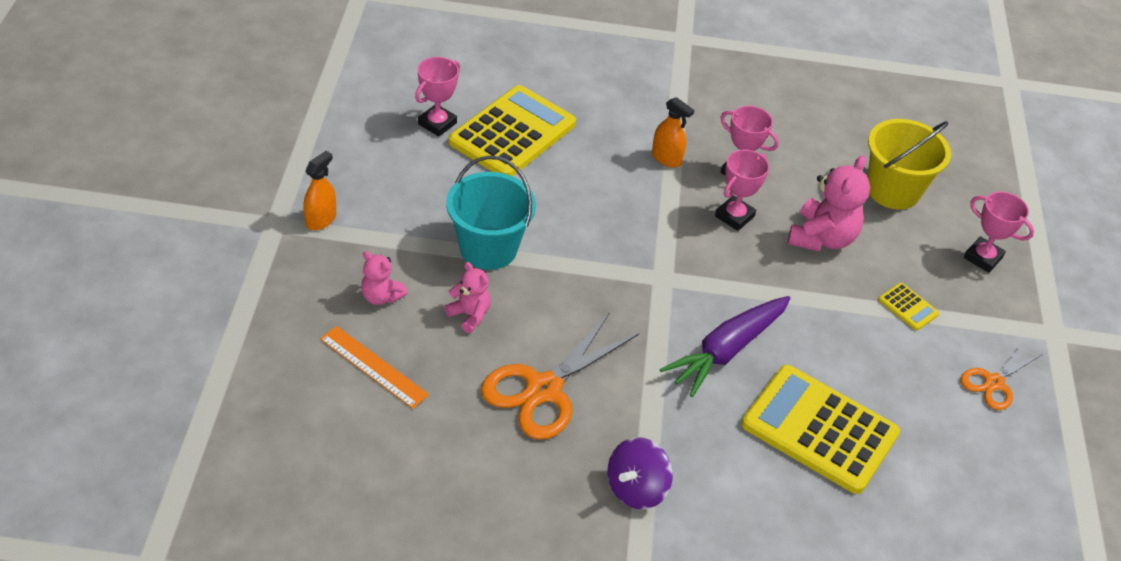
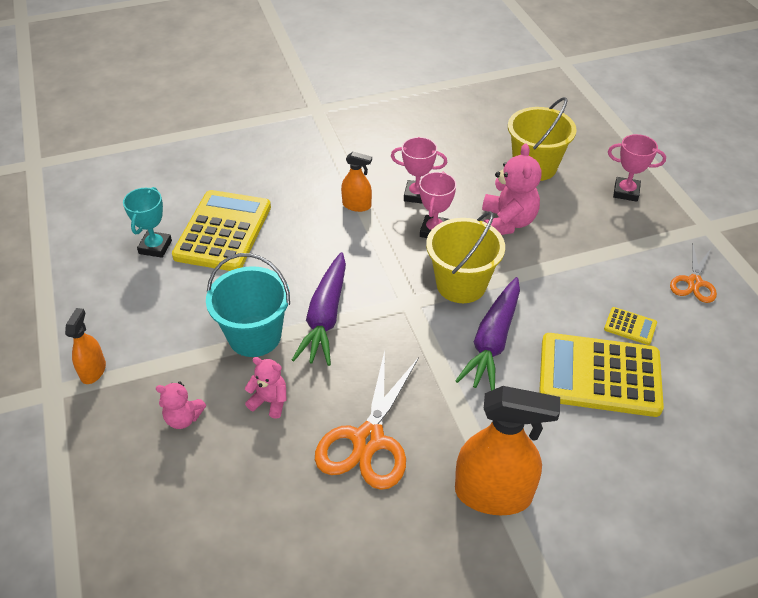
camera: 20 degrees left, 0 degrees up
orange ruler [320,326,429,409] -> none
pink trophy [415,57,460,137] -> turquoise trophy [123,187,172,258]
purple spinning top [608,437,673,510] -> orange spray bottle [455,386,560,515]
yellow calculator [879,283,939,331] -> yellow calculator moved to [604,307,657,345]
none -> purple carrot [292,252,346,366]
none -> yellow bucket [426,211,505,303]

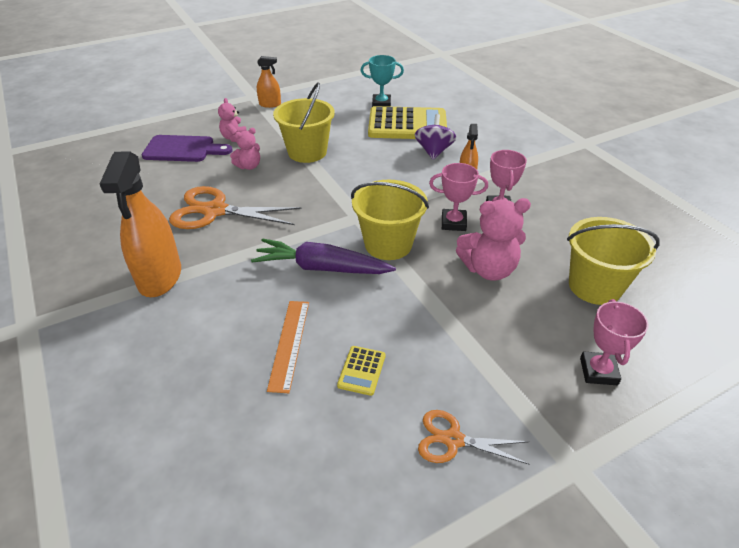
camera: 80 degrees right, 5 degrees down
turquoise bucket [206,253,290,357] -> yellow bucket [273,82,335,163]
pink teddy bear [245,357,287,418] -> pink teddy bear turned 45 degrees clockwise [230,128,260,170]
purple carrot [292,252,346,366] -> none
yellow calculator [539,333,664,417] -> orange ruler [267,301,309,393]
none -> purple cutting board [142,135,232,162]
none -> purple spinning top [415,114,456,160]

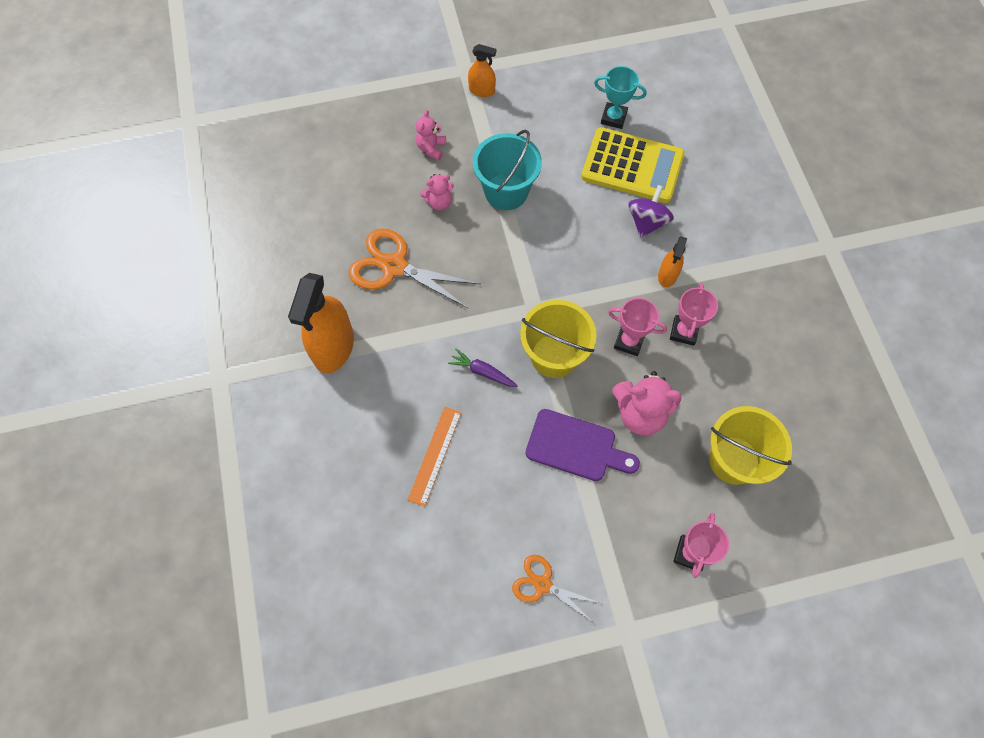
camera: 15 degrees right, 25 degrees up
purple cutting board [142,135,232,162] -> purple cutting board moved to [525,409,640,481]
purple carrot [251,238,396,274] -> purple carrot [448,349,518,387], size x0.54
yellow bucket [273,82,335,163] -> turquoise bucket [473,130,542,210]
yellow calculator [337,346,386,396] -> none

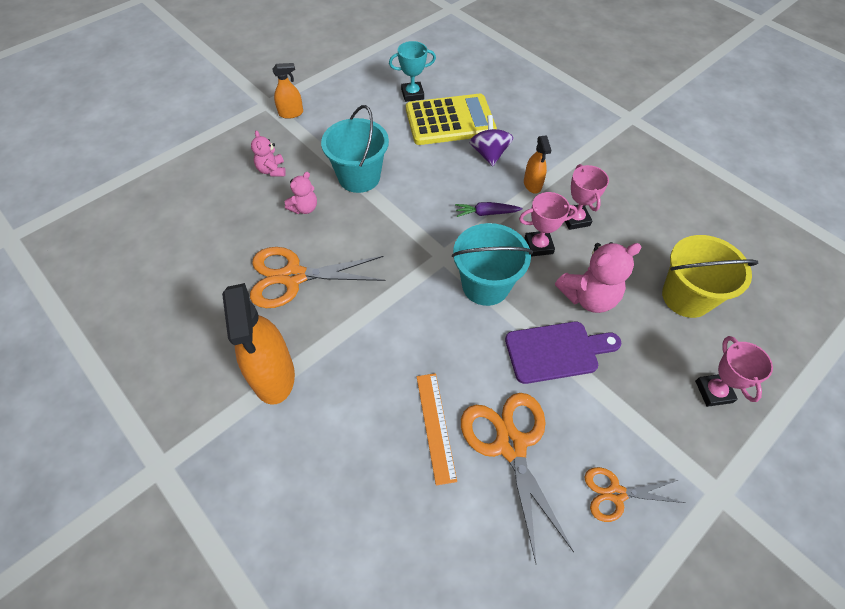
camera: 30 degrees left, 10 degrees down
purple carrot [448,349,518,387] -> purple carrot moved to [455,202,522,217]
yellow bucket [520,300,597,378] -> turquoise bucket [452,223,533,306]
none -> orange scissors [461,393,574,563]

